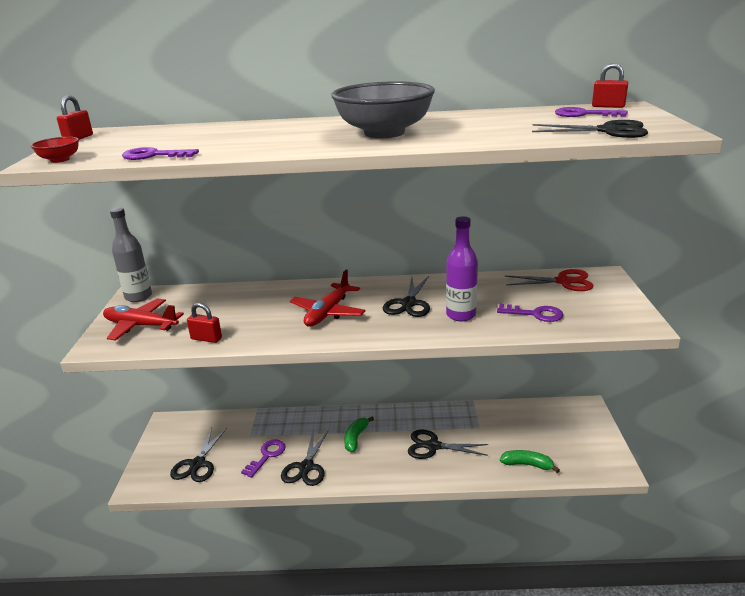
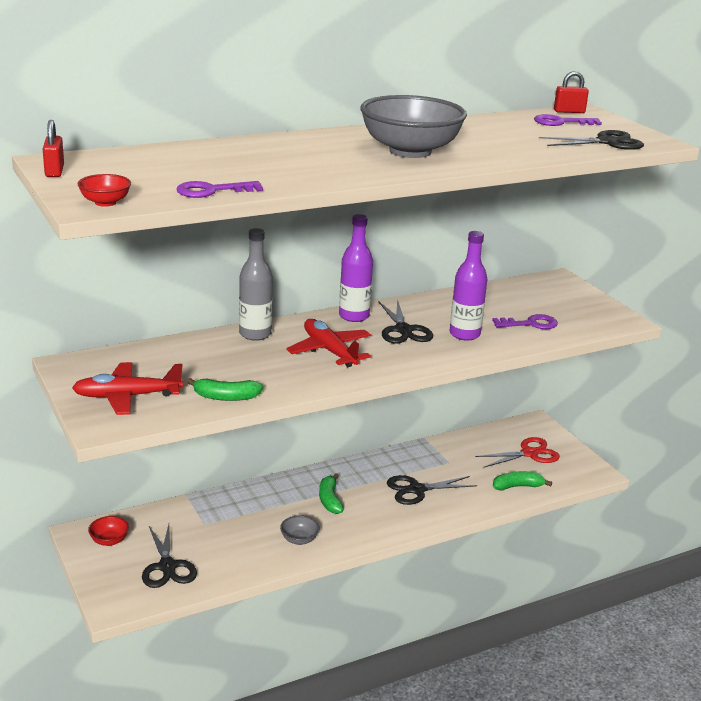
camera: 30 degrees left, 0 degrees up
grey bottle [110,208,152,302] -> grey bottle moved to [239,228,273,341]
red padlock [187,303,222,343] -> green banana [187,378,263,401]
purple key [241,439,286,478] -> none
black scissors [281,430,329,486] -> grey bowl [280,515,319,545]
red plane [290,270,365,327] -> red plane turned 150 degrees clockwise [286,319,371,367]
red scissors [505,269,594,291] -> red scissors moved to [475,437,560,467]
none -> red bowl [88,516,129,546]
none -> purple bottle [339,214,373,322]

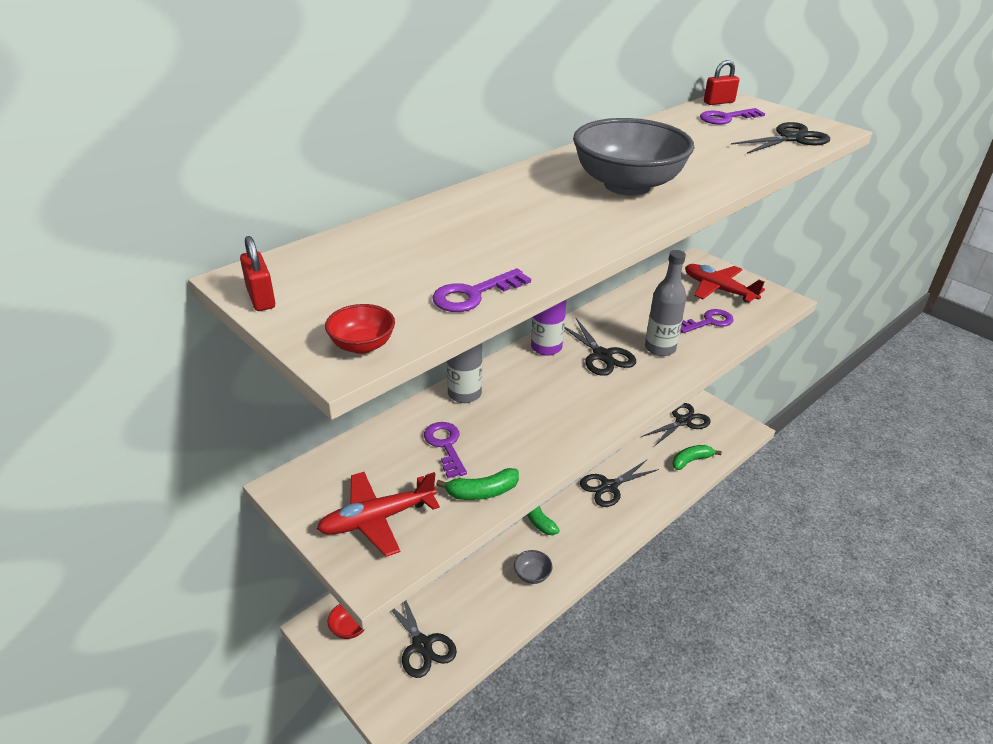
camera: 15 degrees left, 10 degrees up
red plane [286,319,371,367] -> red plane moved to [685,264,765,303]
purple bottle [450,231,487,340] -> grey bottle [645,250,686,356]
red scissors [475,437,560,467] -> black scissors [642,403,711,446]
none -> purple key [424,422,467,478]

